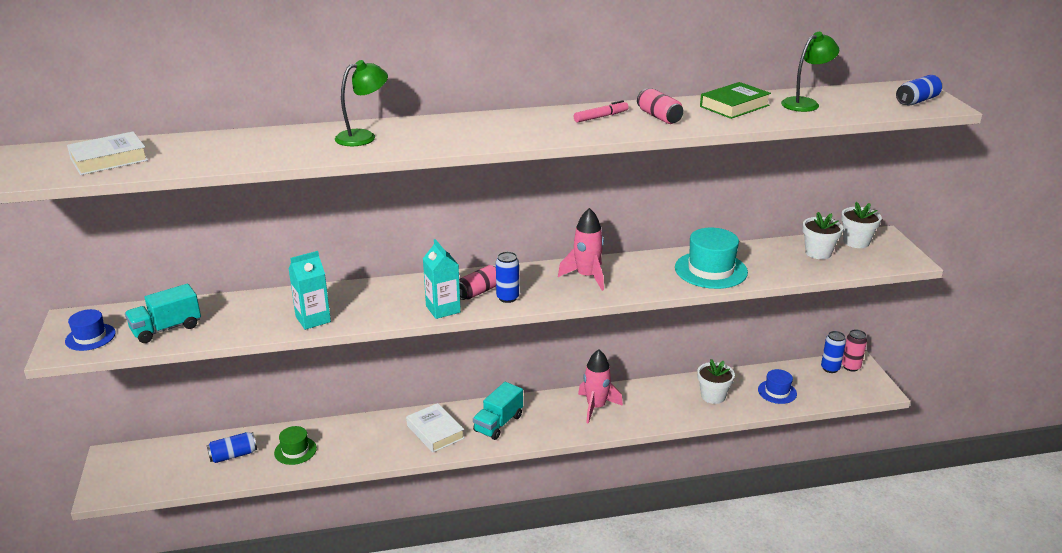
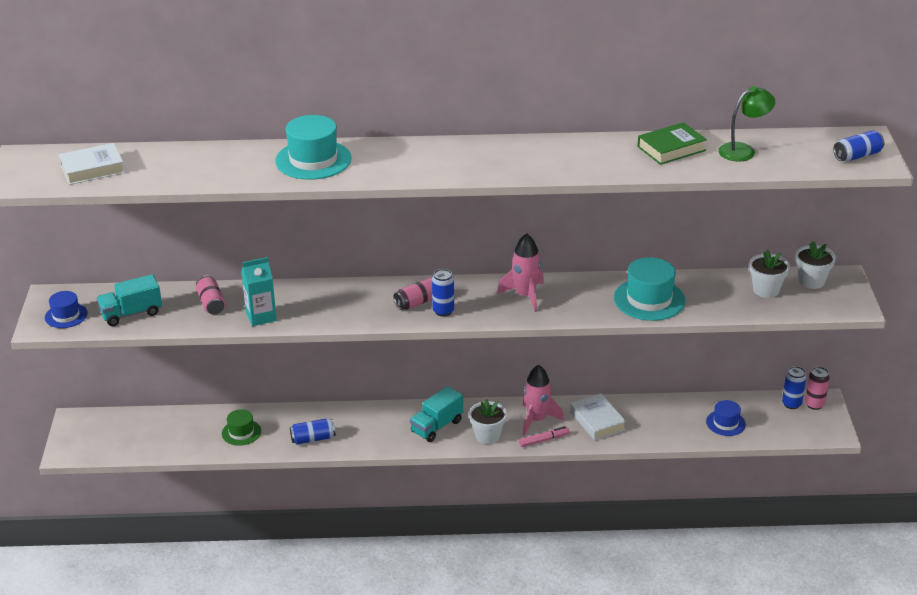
camera: 10 degrees right, 5 degrees up
blue can [207,432,257,463] -> blue can moved to [290,418,336,444]
green lamp [335,60,388,146] -> turquoise hat [275,115,352,180]
white book [406,403,465,453] -> white book moved to [570,393,626,441]
turquoise carton [423,239,461,319] -> none
pink marker [574,100,629,123] -> pink marker moved to [519,426,570,447]
pink can [637,88,683,124] -> pink can moved to [196,275,225,314]
white flower pot [697,359,735,404] -> white flower pot moved to [469,399,507,444]

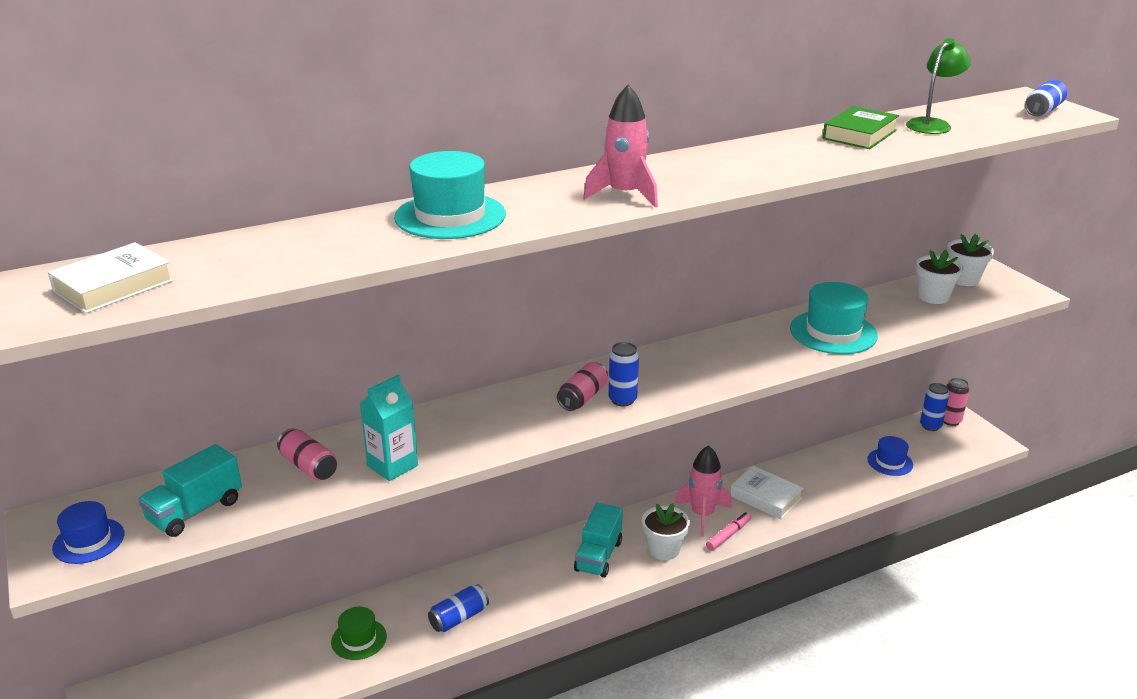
camera: 25 degrees left, 5 degrees down
pink rocket [497,233,544,312] -> pink rocket moved to [583,85,658,208]

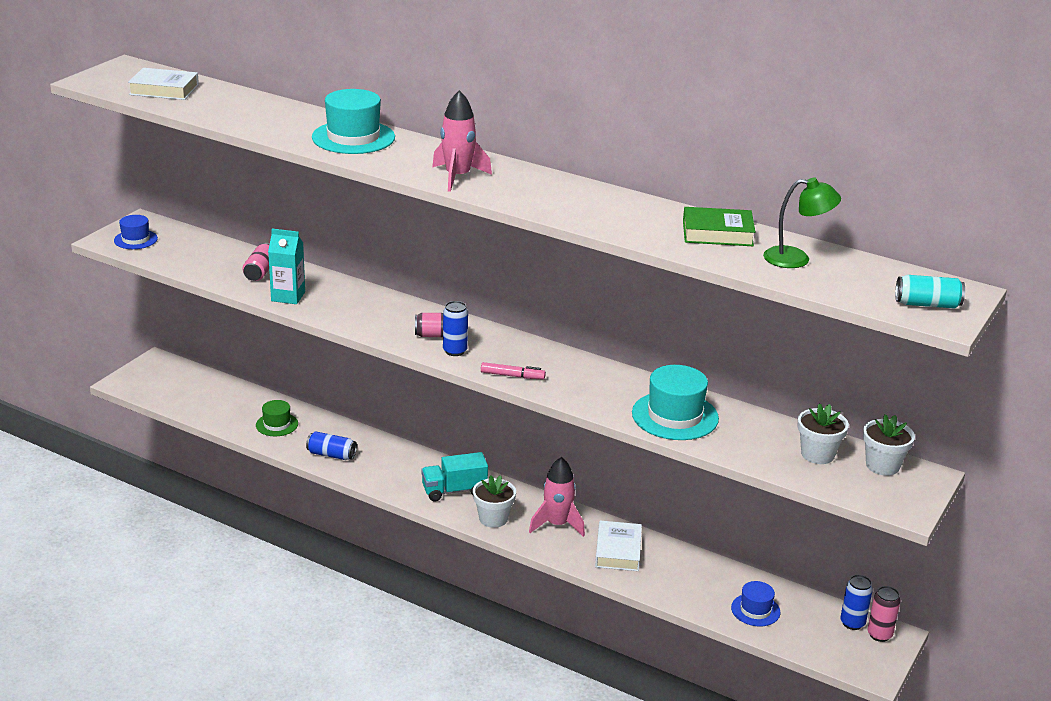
camera: 55 degrees right, 0 degrees up
turquoise truck [138,444,242,537] -> none
pink marker [706,512,751,551] -> pink marker moved to [481,362,546,379]
blue can [1025,80,1067,117] -> turquoise can [895,275,965,309]

